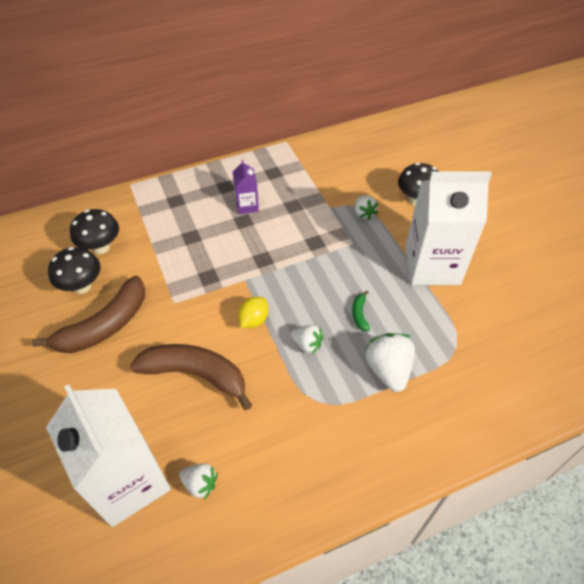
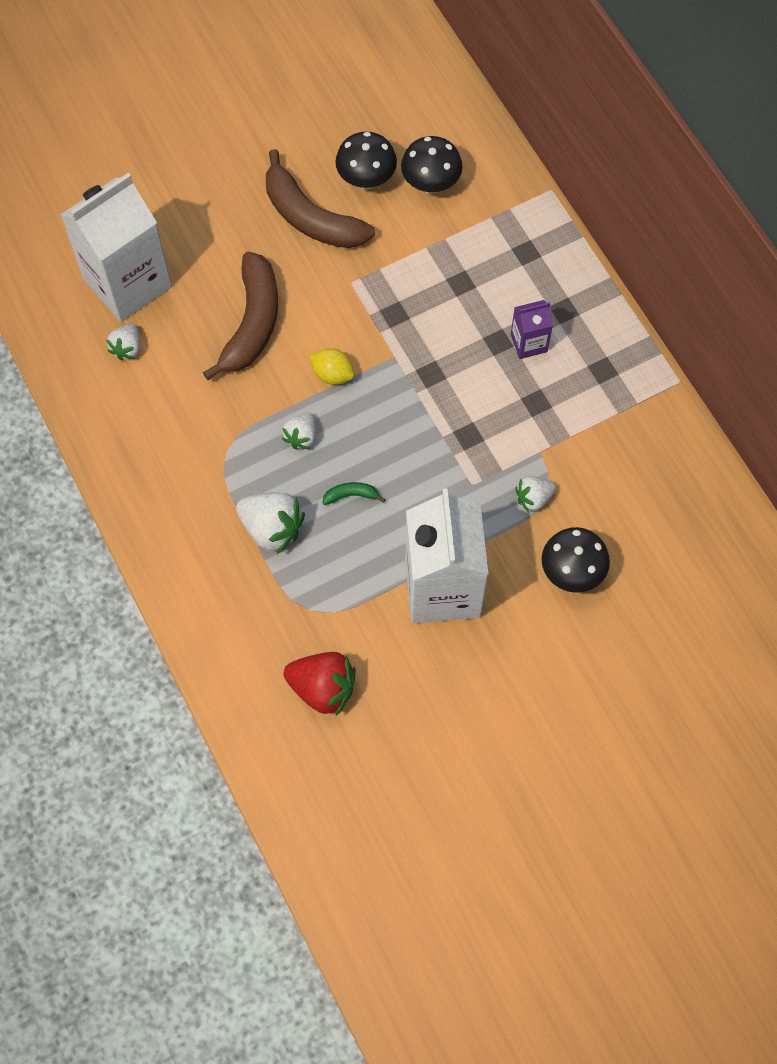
camera: 85 degrees right, 15 degrees up
white strawberry [365,333,415,392] -> white strawberry turned 45 degrees clockwise [236,492,305,554]
none -> red strawberry [283,652,356,716]

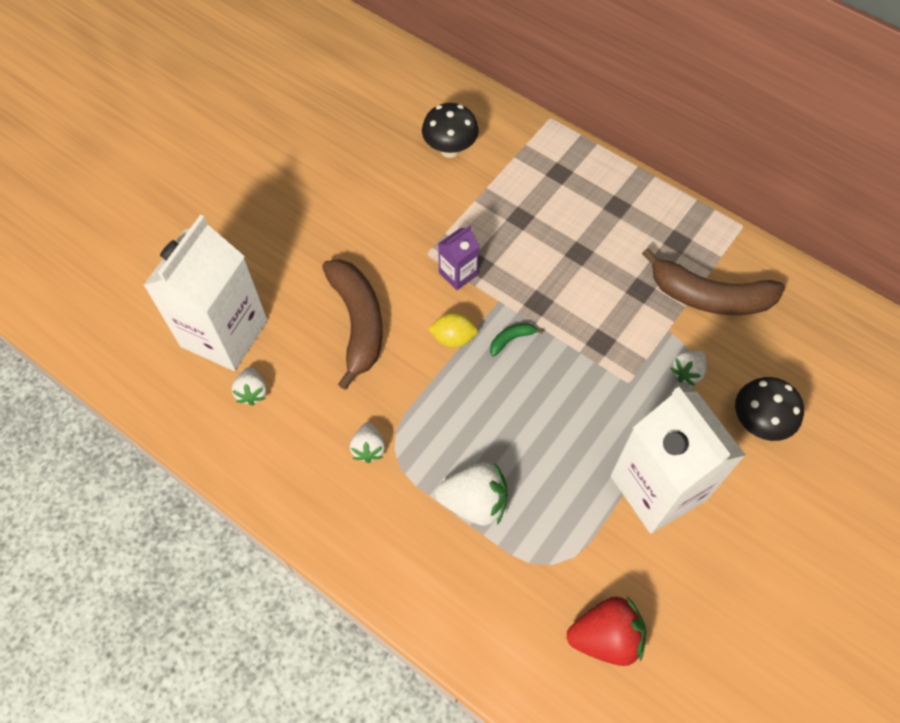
camera: 25 degrees left, 5 degrees down
brown banana [266,149,375,248] -> brown banana moved to [642,248,785,315]
white strawberry [282,412,316,449] -> white strawberry moved to [350,422,385,463]
green banana [322,482,385,505] -> green banana moved to [490,323,543,357]
black mushroom [335,132,397,189] -> none
purple carton [511,300,553,359] -> purple carton moved to [438,225,480,290]

